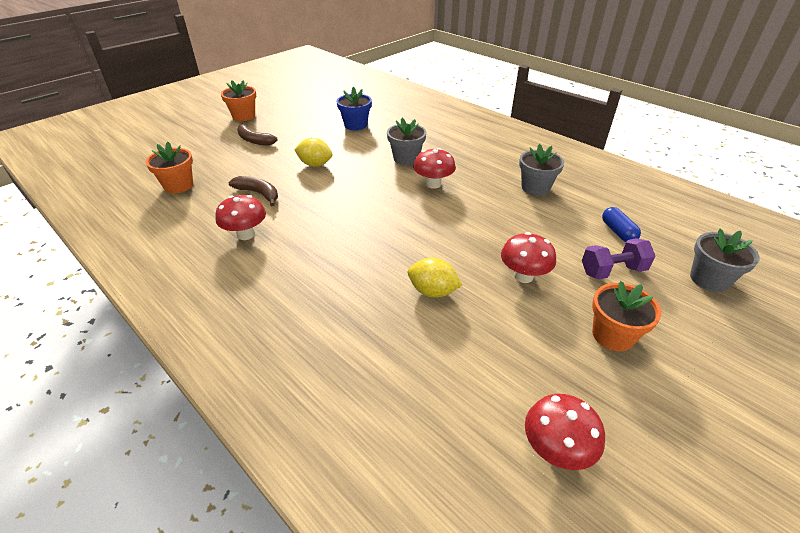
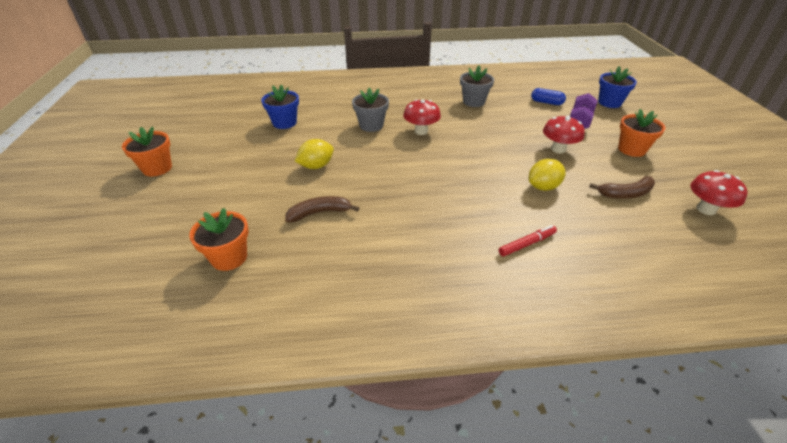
camera: 50 degrees left, 0 degrees up
red mushroom [215,195,266,240] -> none
brown banana [237,122,278,146] -> brown banana moved to [589,176,655,199]
grey flower pot [690,228,760,292] -> blue flower pot [598,66,637,108]
none -> red marker [499,225,557,256]

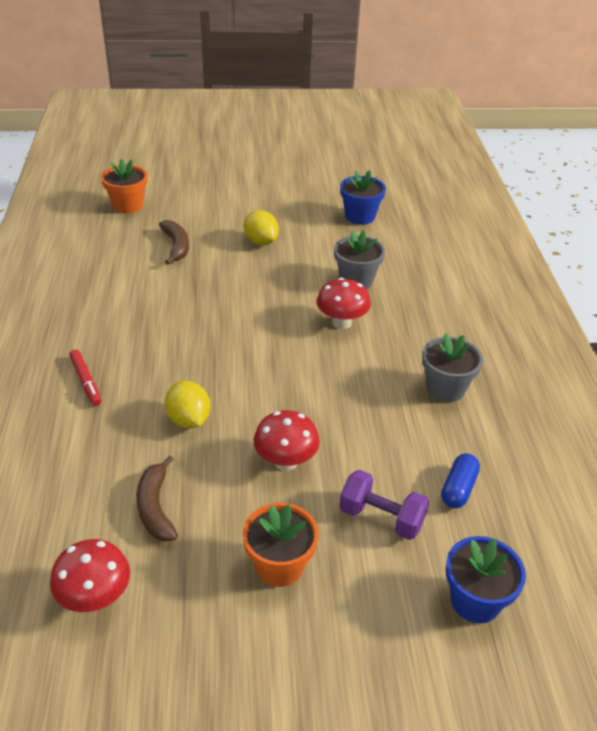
camera: 90 degrees right, 0 degrees up
orange flower pot [122,126,172,177] -> none

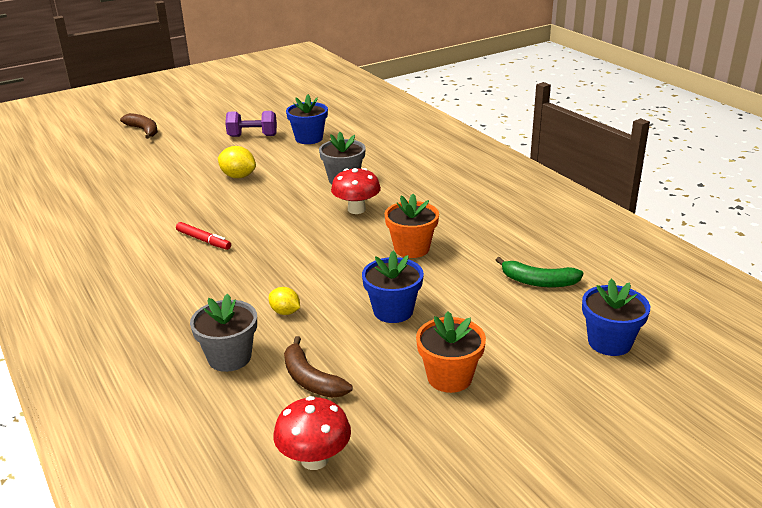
camera: 25 degrees left, 10 degrees down
red marker [69,350,101,406] -> red marker moved to [176,222,231,250]
orange flower pot [101,158,147,214] -> orange flower pot moved to [385,194,439,258]
brown banana [159,220,189,265] -> brown banana moved to [120,113,158,139]
yellow lemon [165,381,210,428] -> yellow lemon [269,287,300,315], size x0.65
red mushroom [254,410,320,471] -> blue flower pot [362,250,424,323]
purple dumbbell [339,470,429,540] -> purple dumbbell moved to [225,111,277,137]
grey flower pot [422,333,483,402] -> grey flower pot moved to [190,294,257,372]
blue capsule [441,454,480,508] -> green banana [496,257,583,287]

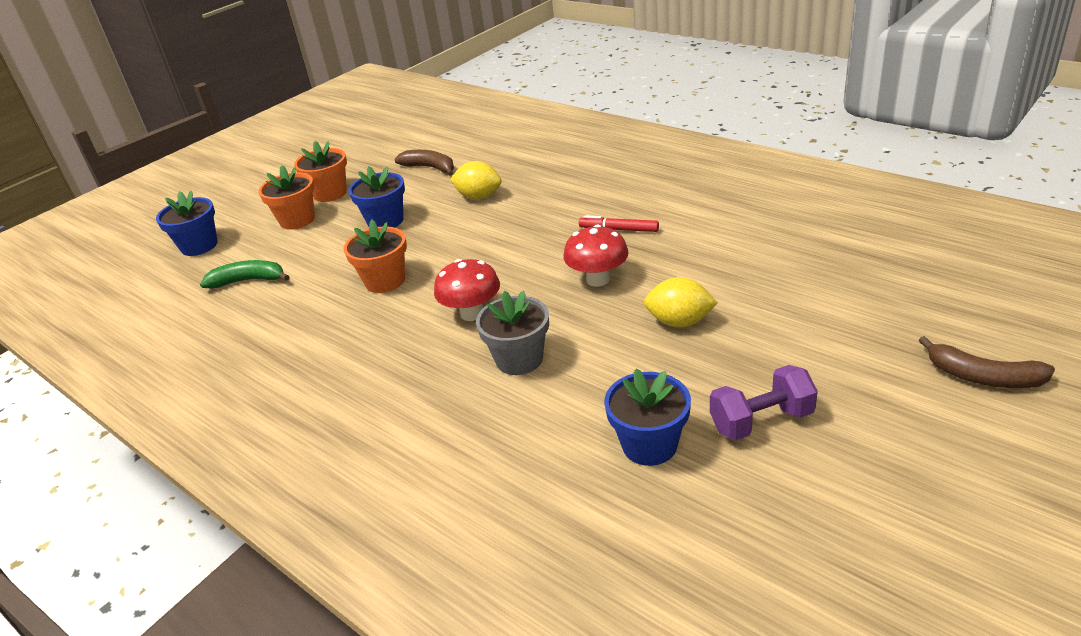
camera: 165 degrees right, 5 degrees up
grey flower pot [190,294,257,372] -> none
yellow lemon [269,287,300,315] -> yellow lemon [450,161,502,200], size x1.54
red mushroom [273,396,351,470] -> red mushroom moved to [563,225,629,287]
none -> orange flower pot [259,165,315,230]

